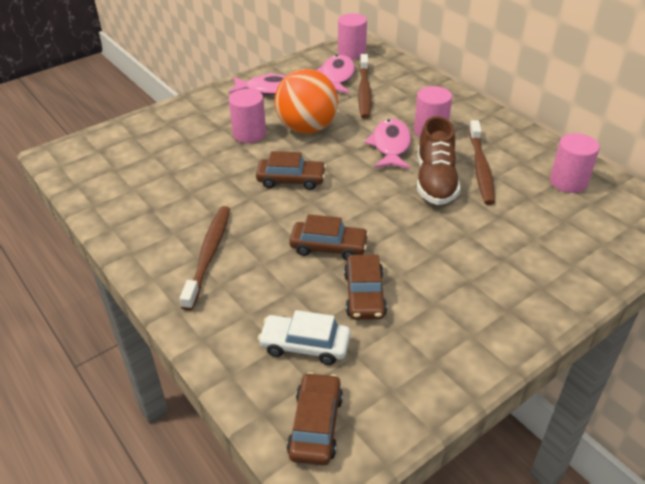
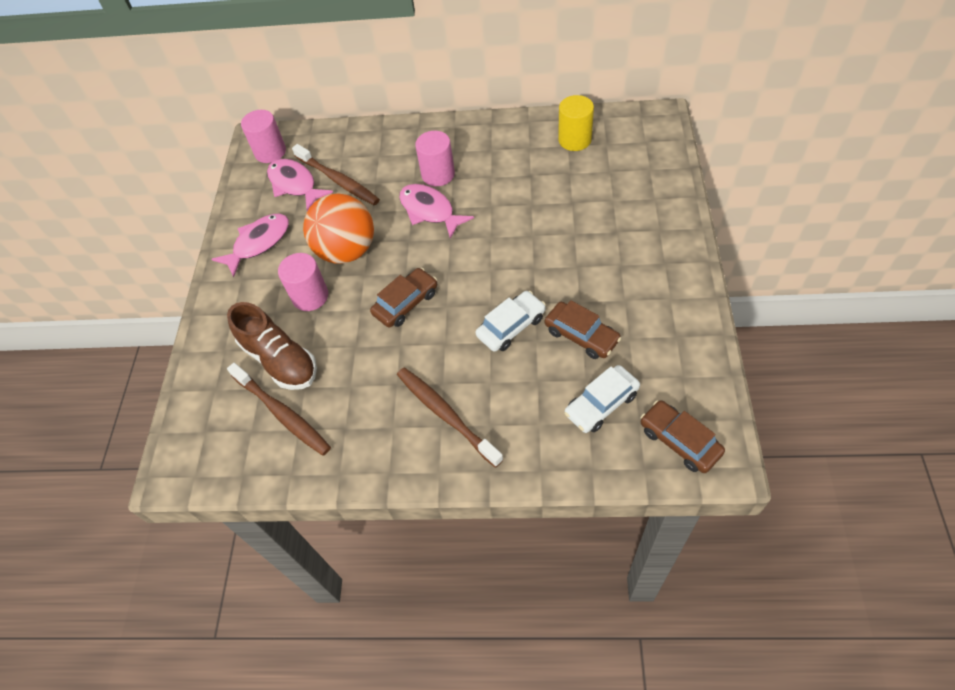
camera: 45 degrees left, 15 degrees up
brown car [289,214,369,260] -> white car [475,291,546,352]
brown shoe [417,116,460,205] -> brown shoe moved to [227,302,317,390]
brown toothbrush [469,120,495,205] -> brown toothbrush moved to [227,363,331,456]
pink cylinder [550,133,600,193] -> yellow cylinder [558,95,594,151]

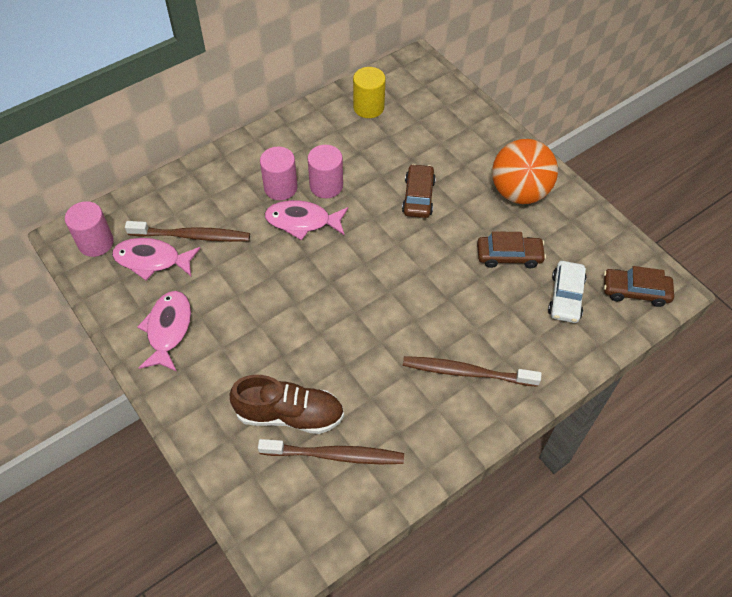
camera: 45 degrees left, 0 degrees up
pink cylinder [278,253,328,311] -> pink cylinder moved to [307,145,343,198]
orange ball [303,193,374,264] -> orange ball moved to [492,139,558,204]
brown car [370,268,437,328] -> brown car moved to [402,164,436,218]
white car [475,291,546,352] -> none

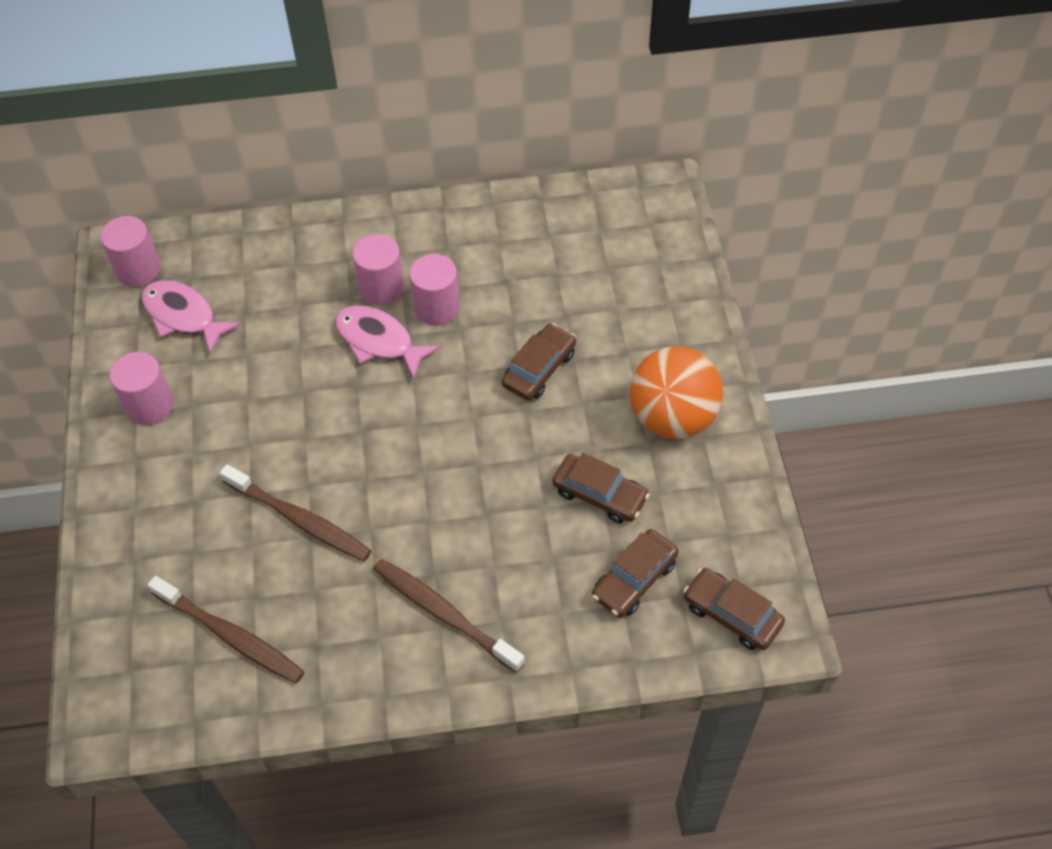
camera: 30 degrees right, 0 degrees up
brown toothbrush [125,221,250,242] -> brown toothbrush moved to [220,464,372,562]
pink fish [137,291,191,372] -> pink cylinder [109,352,174,425]
brown shoe [230,375,344,434] -> none
yellow cylinder [353,67,386,118] -> none
white car [548,261,587,323] -> brown car [592,529,679,618]

